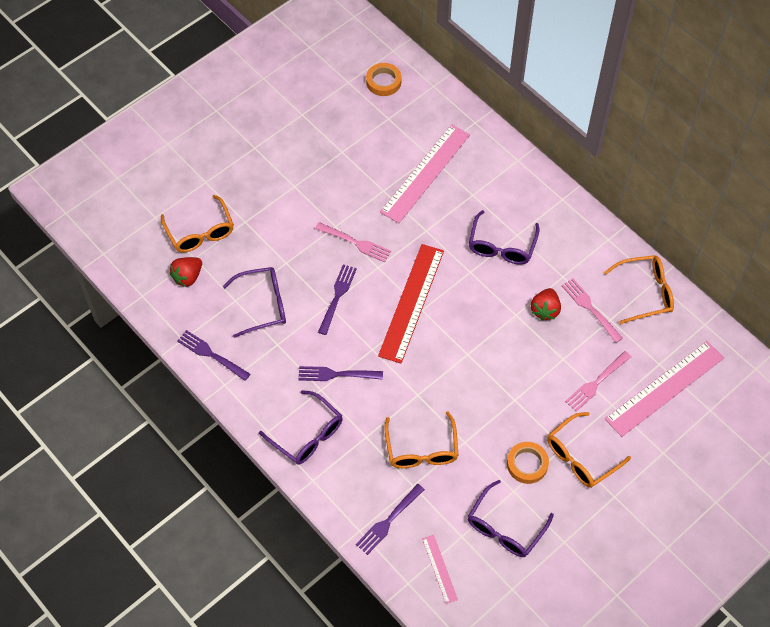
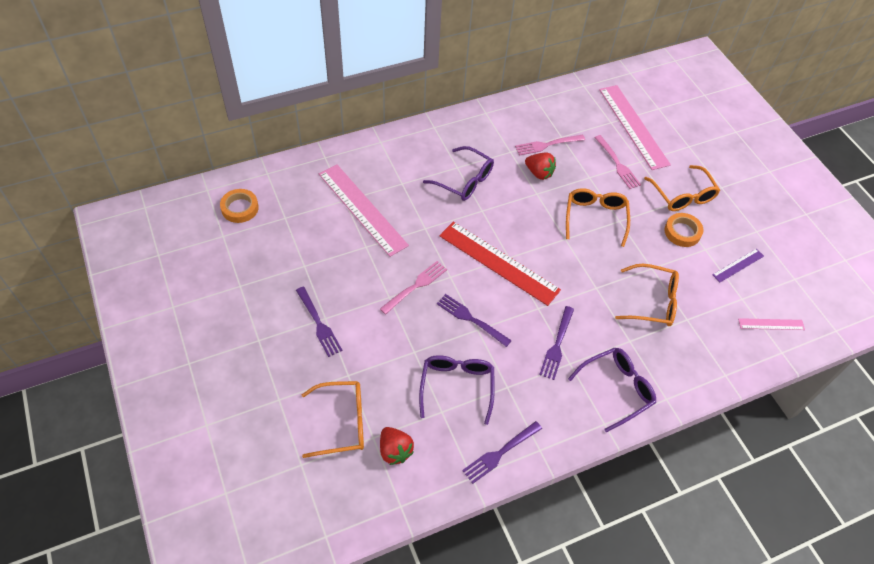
camera: 75 degrees left, 5 degrees down
purple fork [356,484,425,555] -> purple fork moved to [296,287,342,357]
purple glasses [468,480,554,557] -> purple ruler [712,249,764,282]
orange glasses [604,255,674,324] -> orange glasses moved to [566,188,630,247]

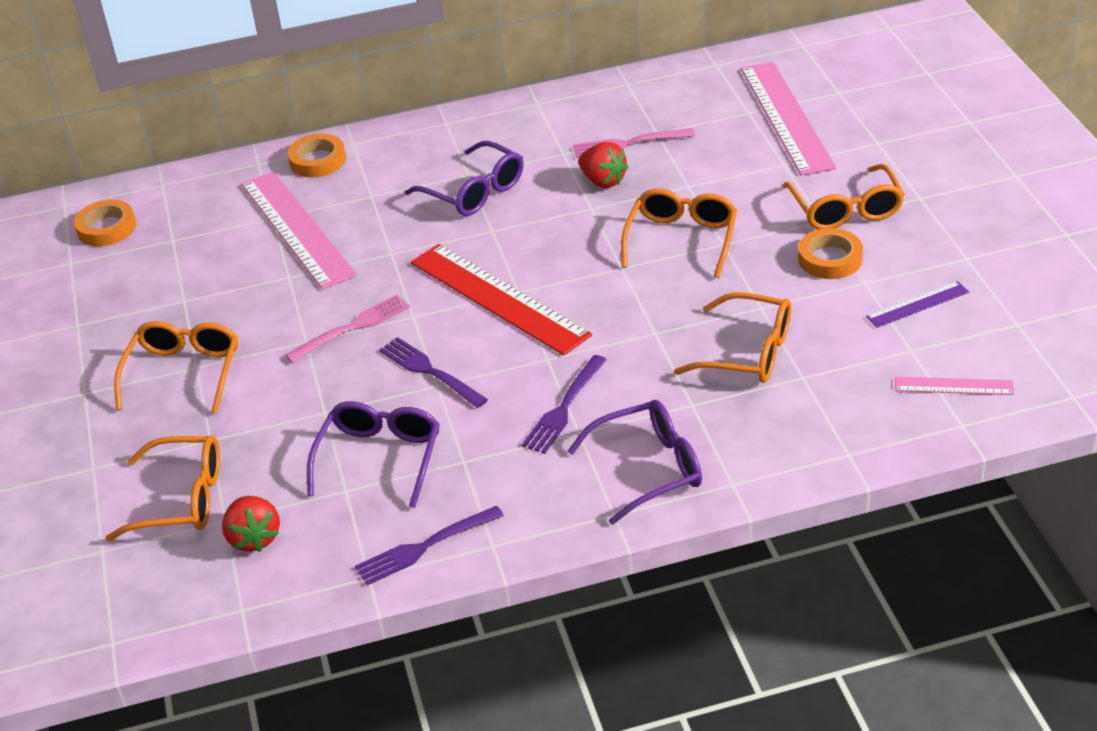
camera: 15 degrees right, 15 degrees down
purple fork [296,287,342,357] -> orange glasses [114,321,238,414]
pink fork [594,135,641,189] -> none
none -> orange tape [287,134,346,177]

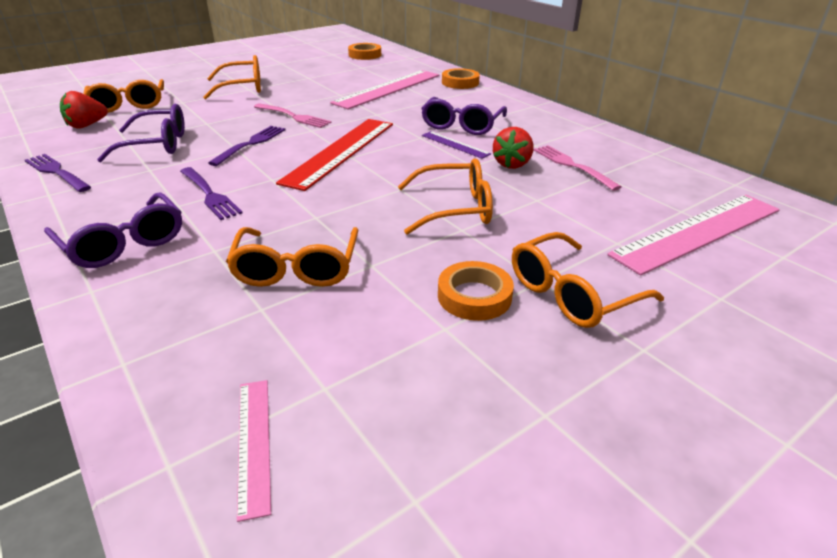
camera: 65 degrees right, 5 degrees down
purple fork [521,355,607,454] -> purple fork turned 135 degrees counterclockwise [180,167,243,220]
purple ruler [866,281,969,328] -> purple ruler moved to [422,131,491,159]

